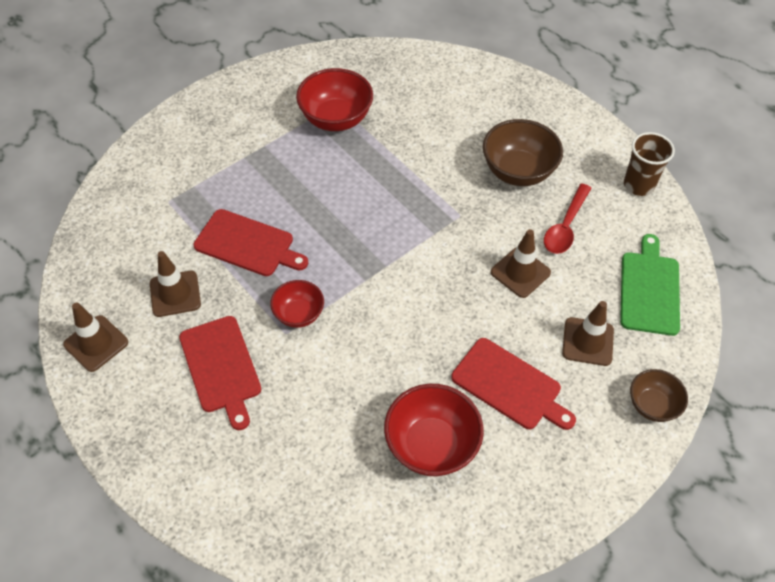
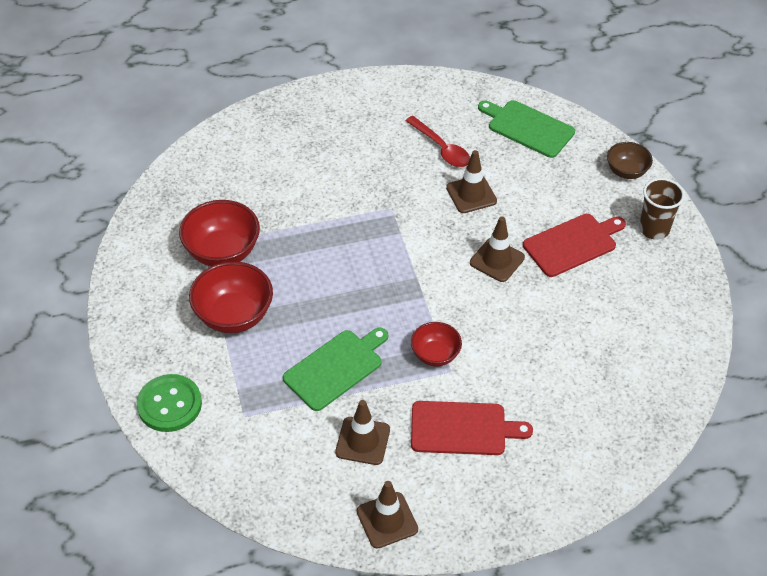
camera: 65 degrees left, 5 degrees down
red cutting board [194,209,308,276] -> green cutting board [283,327,388,411]
red bowl [384,384,484,476] -> red bowl moved to [189,261,273,333]
brown bowl [483,119,563,186] -> none
brown traffic cone [562,301,614,366] -> brown traffic cone moved to [470,217,525,282]
brown cup [624,132,675,196] -> brown cup moved to [639,178,685,240]
none -> green button [137,374,202,432]

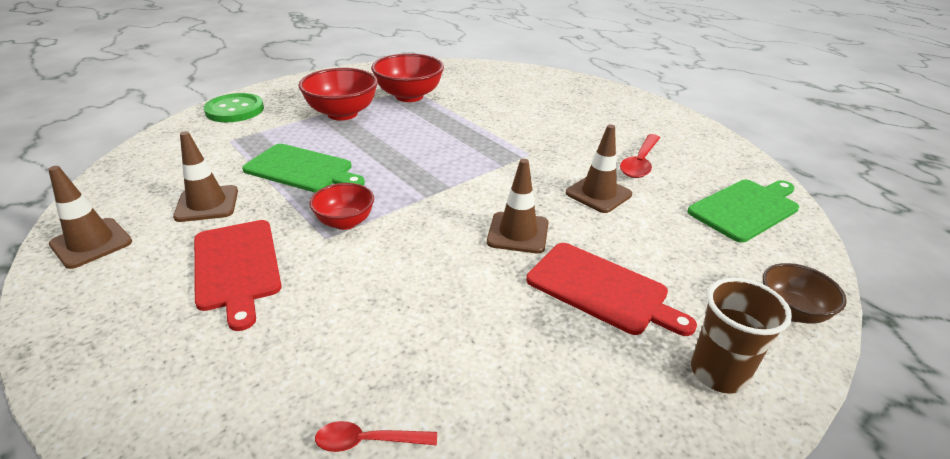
camera: 65 degrees right, 15 degrees down
green cutting board [478,100,575,158] -> green cutting board turned 45 degrees clockwise [687,180,799,243]
none -> red spoon [315,421,437,452]

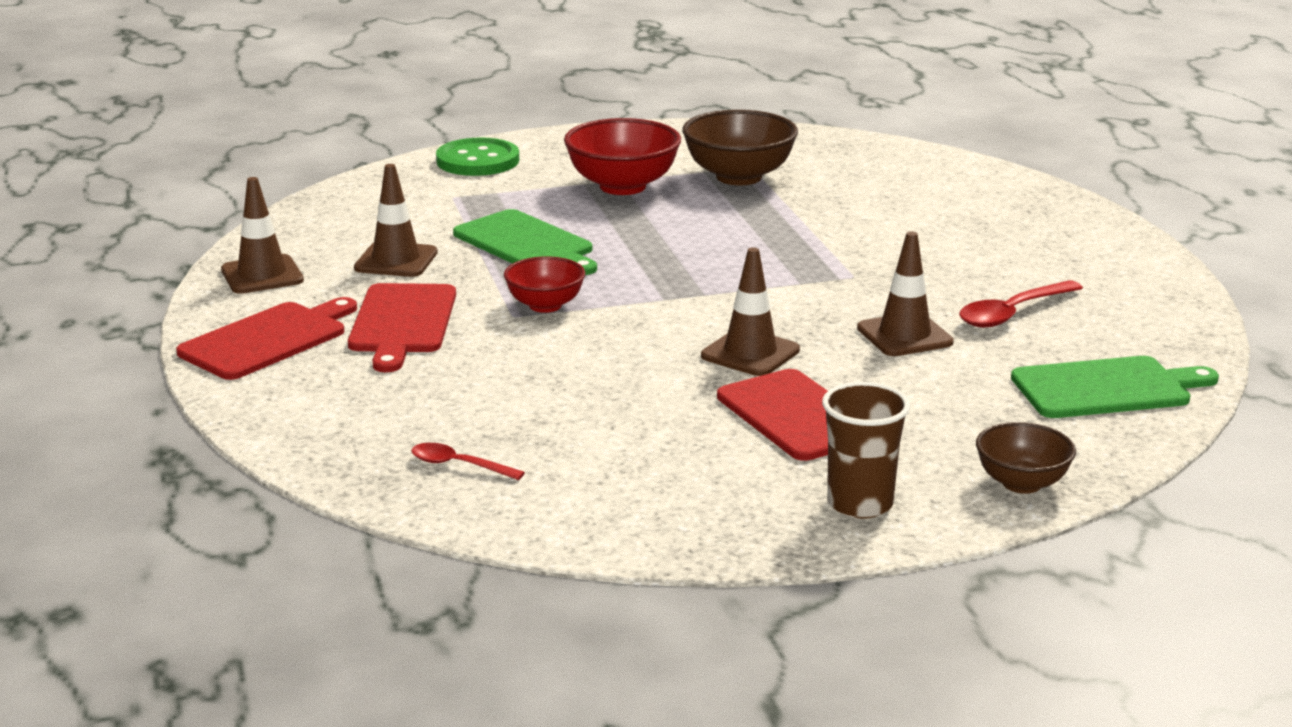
camera: 25 degrees right, 10 degrees down
red bowl [371,53,444,102] -> brown bowl [682,110,798,185]
none -> red cutting board [176,297,357,380]

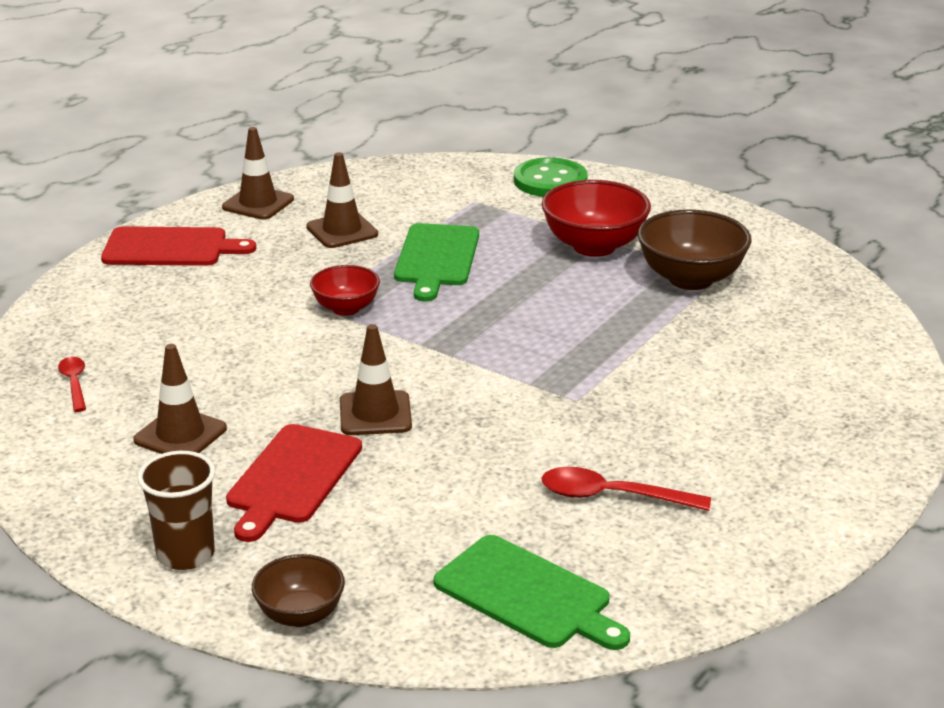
camera: 50 degrees right, 5 degrees up
red cutting board [348,283,456,372] -> none
brown traffic cone [857,231,954,356] -> brown traffic cone moved to [133,344,227,454]

